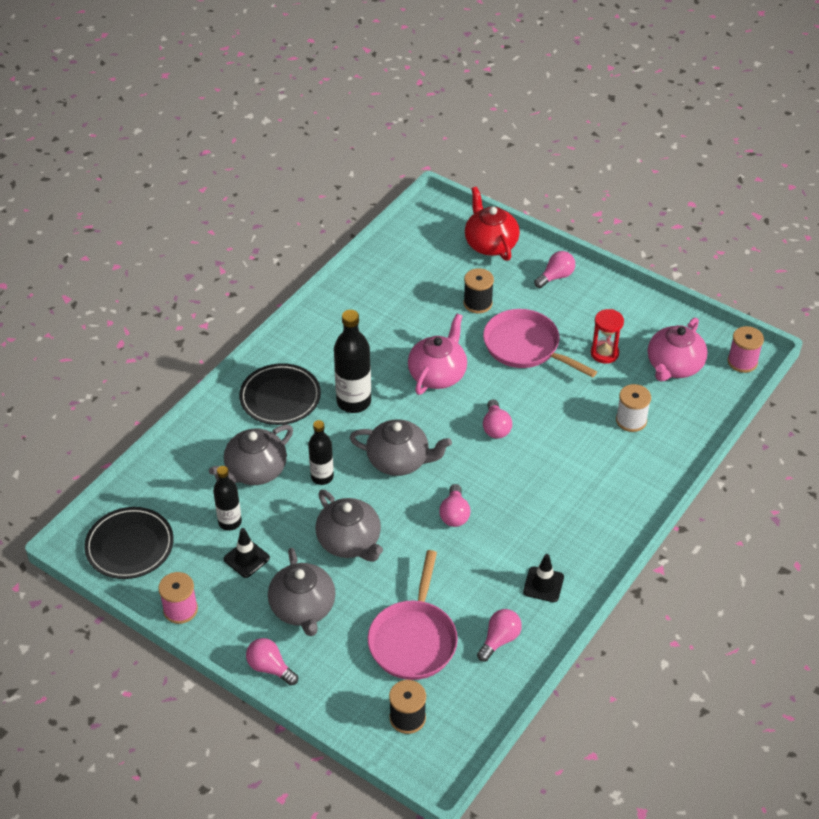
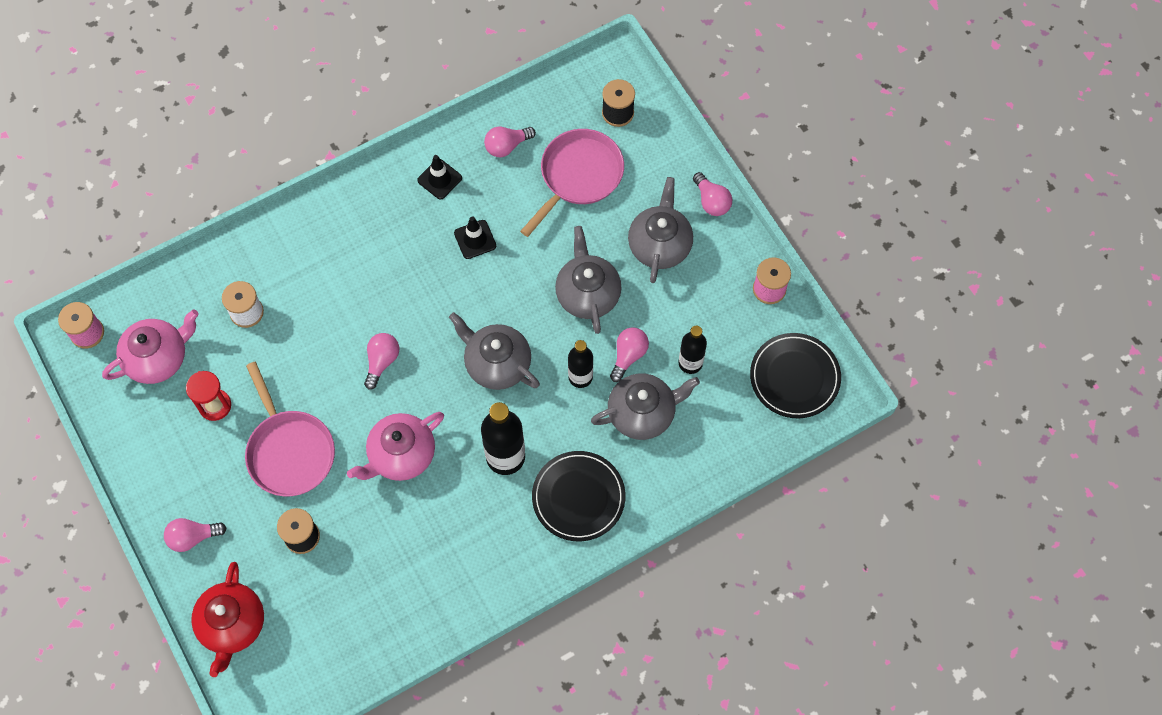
camera: 155 degrees left, 20 degrees up
black traffic cone [224,528,270,578] -> black traffic cone moved to [454,216,496,259]
pink light bulb [439,484,470,527] -> pink light bulb moved to [610,327,649,382]

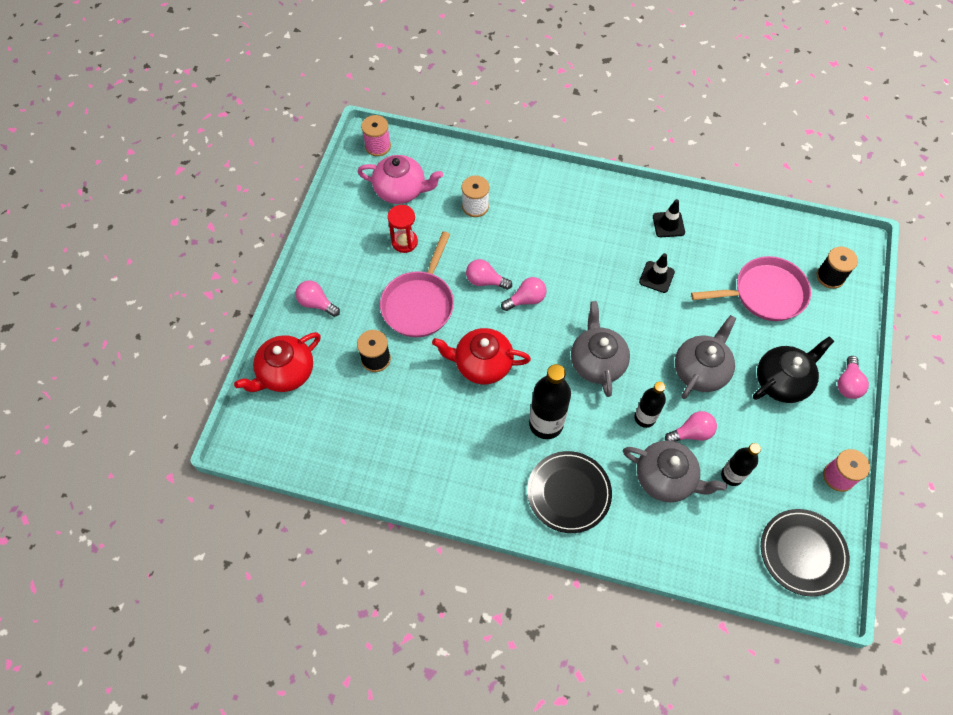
camera: 45 degrees right, 5 degrees down
pink teapot [347,412,444,481] -> red teapot [432,328,531,384]
pink light bulb [484,127,536,157] -> pink light bulb moved to [466,259,512,290]
grey teapot [628,177,693,283] -> black teapot [753,336,834,403]

